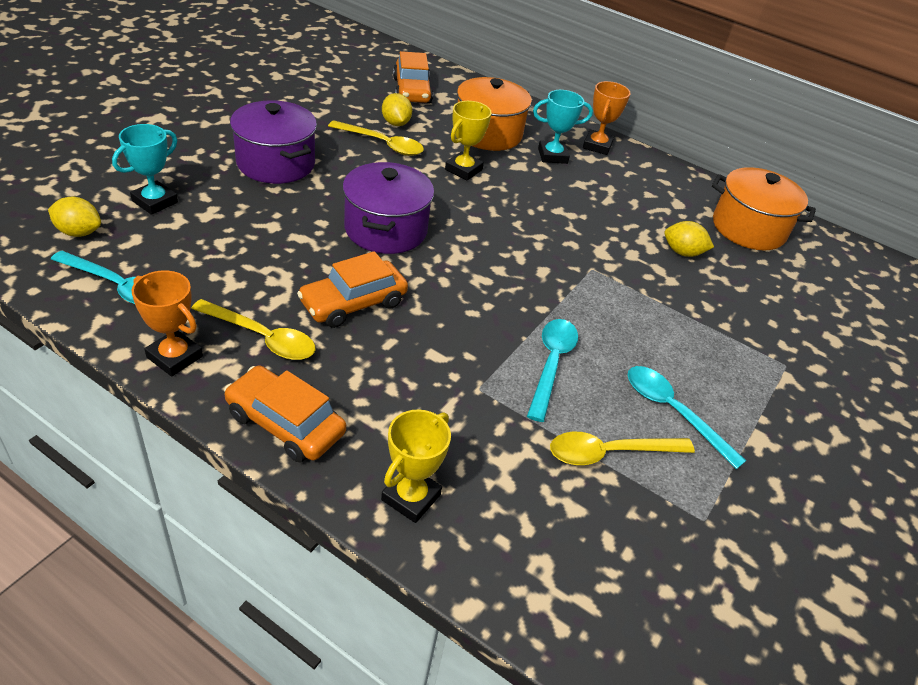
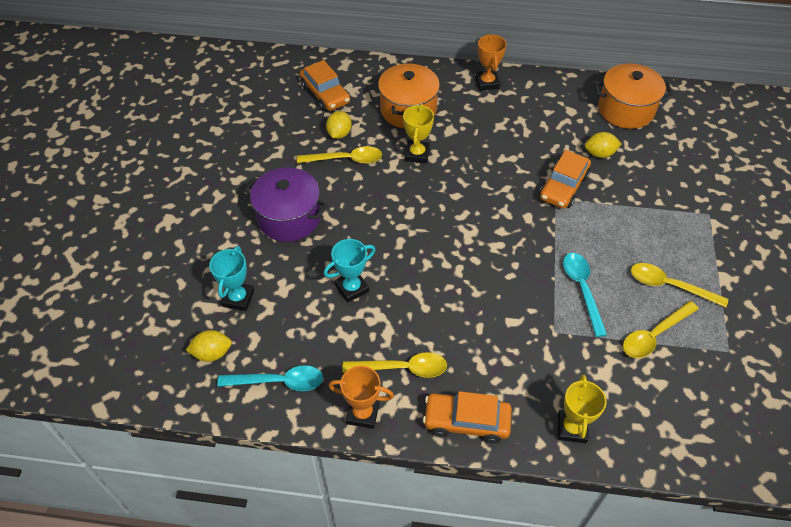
camera: 20 degrees left, 10 degrees up
orange car [297,251,408,328] -> orange car moved to [539,150,591,209]
purple pot [342,162,434,254] -> none
yellow lemon [382,93,412,126] -> yellow lemon turned 60 degrees clockwise [326,111,352,139]
turquoise trophy [533,90,593,164] -> turquoise trophy moved to [324,239,376,303]
turquoise spoon [628,366,746,469] -> yellow spoon [631,263,728,307]

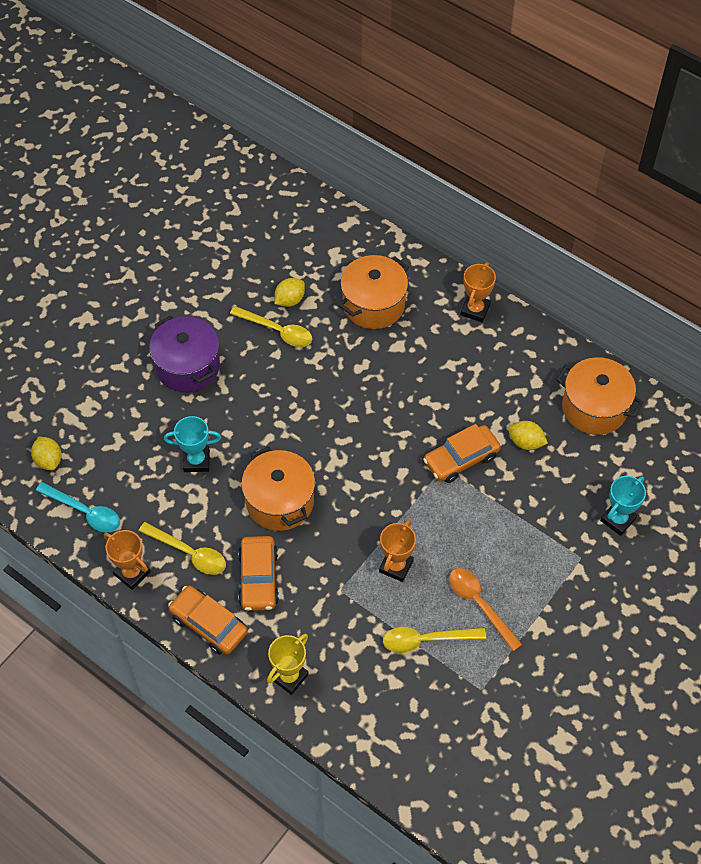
camera: 30 degrees right, 5 degrees up
yellow lemon [186,330,232,362] -> yellow lemon turned 45 degrees clockwise [31,437,62,470]
turquoise trophy [209,246,254,311] -> turquoise trophy moved to [600,476,646,536]
orange car [300,60,350,111] -> orange car moved to [238,536,279,611]
yellow trophy [403,104,434,163] -> none
turquoise spoon [563,253,607,337] -> orange trophy [379,520,416,582]
yellow spoon [631,263,728,307] -> orange spoon [449,568,522,651]
none -> orange pot [241,447,315,531]

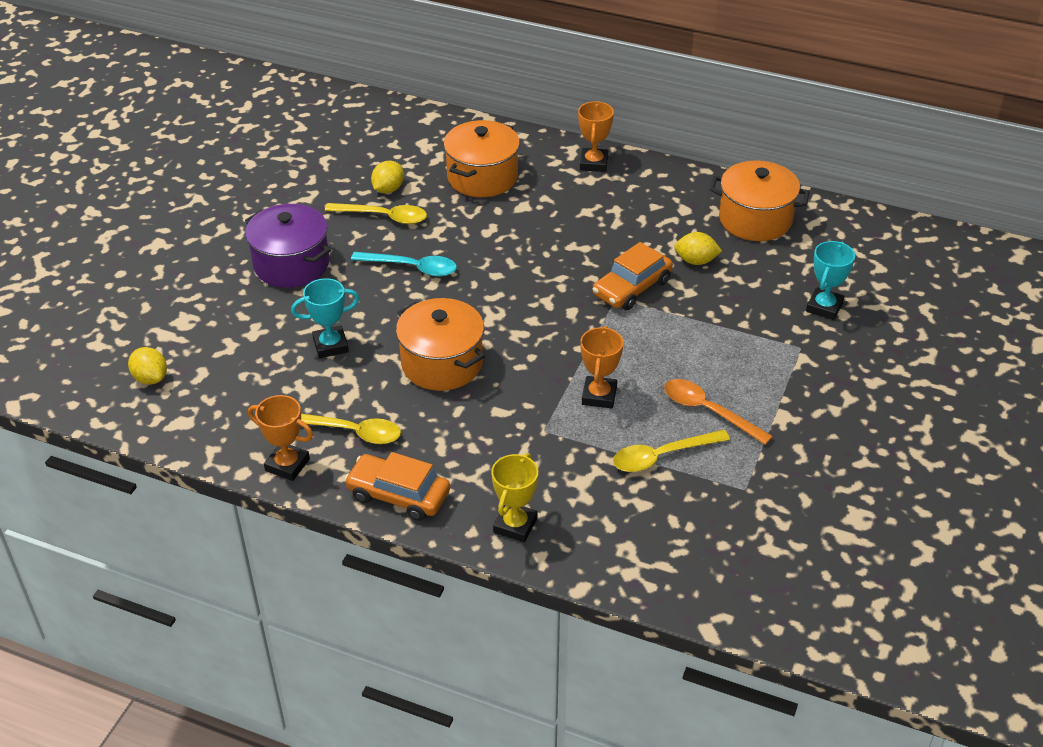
camera: 15 degrees left, 15 degrees down
turquoise spoon [36,482,120,533] -> turquoise spoon moved to [351,252,457,277]
orange car [238,536,279,611] -> none

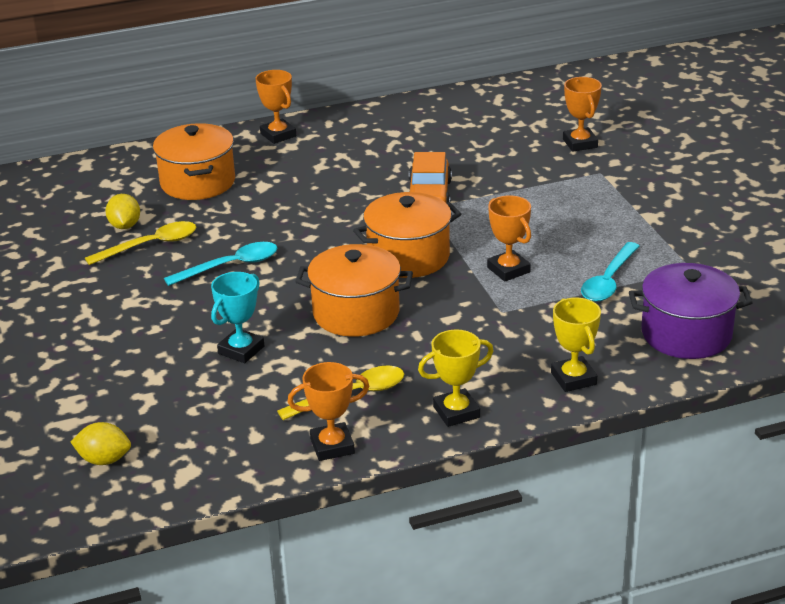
camera: 40 degrees left, 10 degrees down
purple pot [245,204,331,288] -> purple pot moved to [629,263,753,359]
orange car [345,452,450,521] -> yellow trophy [418,329,494,427]
yellow spoon [613,430,730,472] -> turquoise spoon [581,242,640,302]
orange spoon [664,379,773,445] -> none
yellow lemon [674,232,722,265] -> none
orange pot [710,161,810,241] -> orange pot moved to [353,192,461,278]
turquoise trophy [806,241,855,320] -> orange trophy [563,77,602,152]

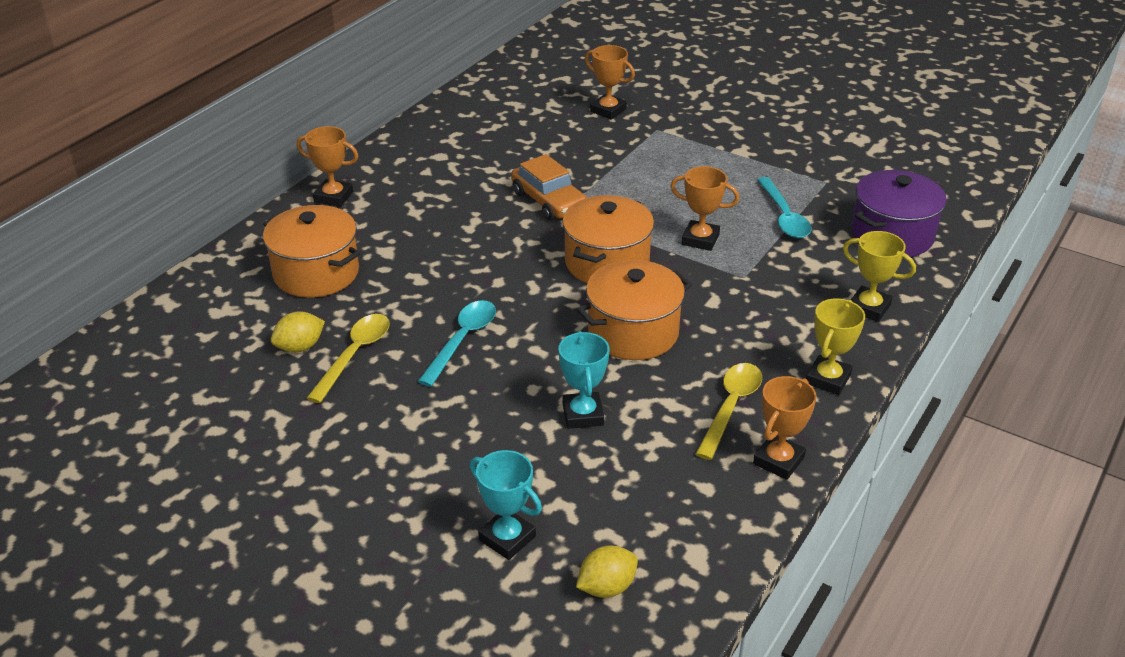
camera: 40 degrees left, 5 degrees up
yellow lemon [105,194,140,229] -> yellow lemon turned 75 degrees counterclockwise [271,311,325,353]
none -> turquoise trophy [470,450,542,560]

